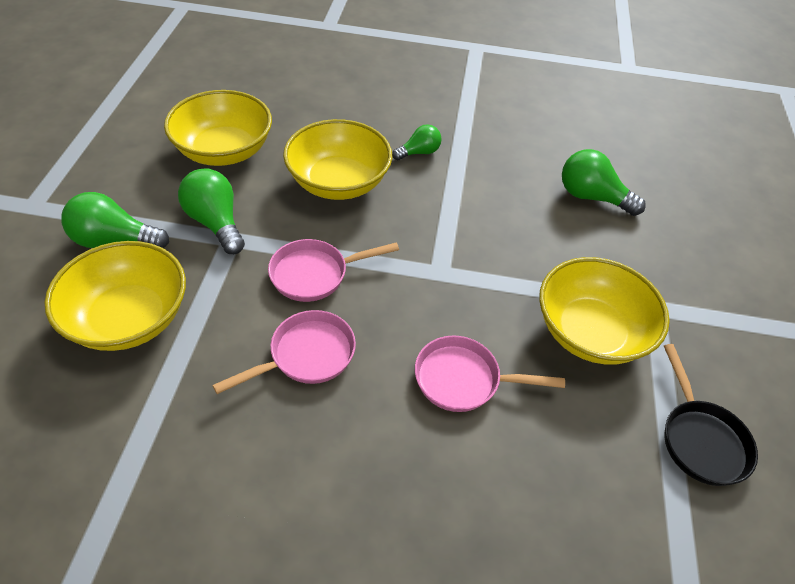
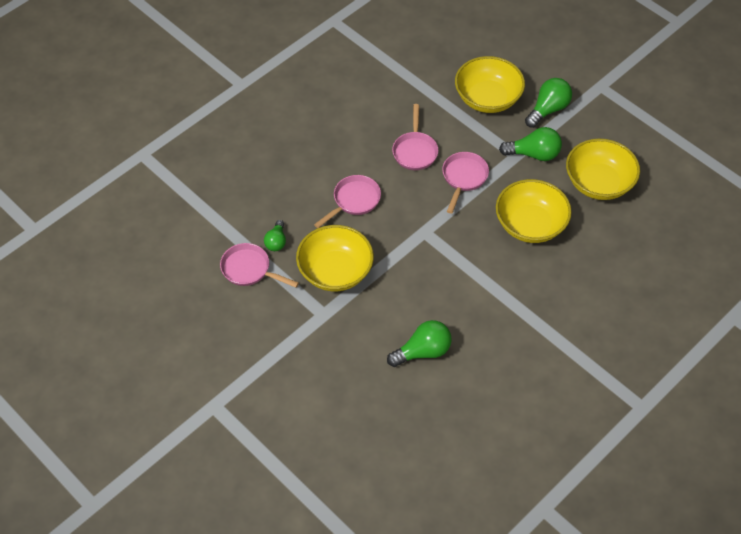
camera: 130 degrees right, 5 degrees up
green light bulb [392,124,442,160] -> green light bulb moved to [264,220,286,251]
black pan [664,344,758,486] -> pink pan [220,243,299,288]

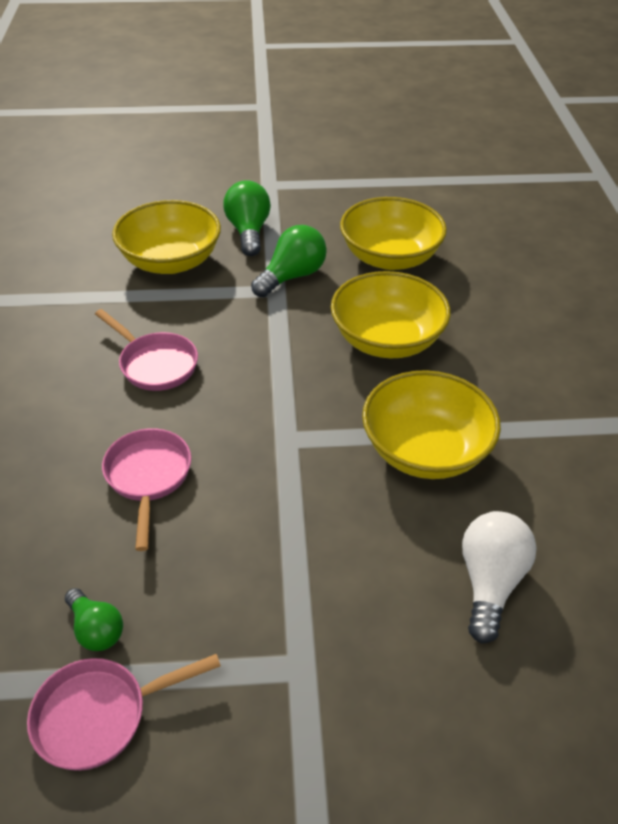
camera: 50 degrees left, 10 degrees down
yellow bowl [296,225,374,291] -> yellow bowl moved to [362,370,501,479]
green light bulb [387,320,452,367] -> white light bulb [462,511,537,644]
pink pan [442,152,489,214] -> none

